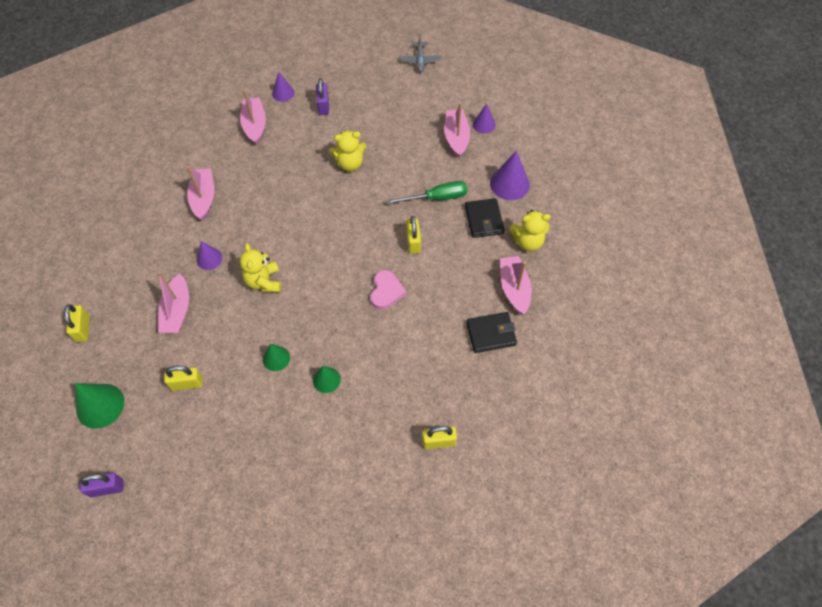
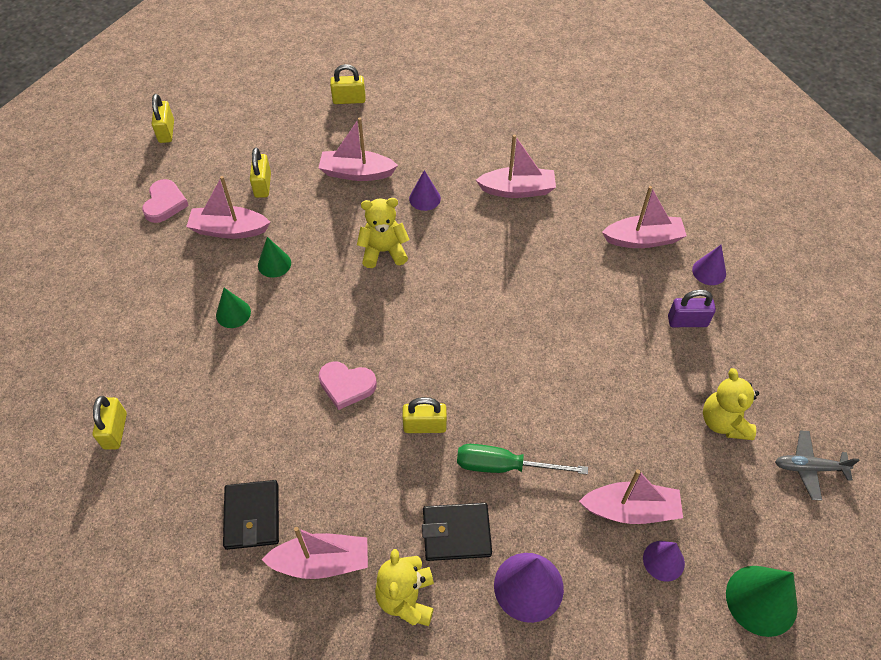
camera: 95 degrees right, 5 degrees down
green cone [75,383,124,429] -> green cone moved to [726,566,798,637]
purple padlock [79,473,123,497] -> yellow padlock [152,94,174,143]
yellow teddy bear [329,131,367,171] -> yellow teddy bear moved to [703,368,759,440]
green screwdriver [386,181,467,205] -> green screwdriver turned 105 degrees clockwise [457,444,588,475]
none -> pink heart [142,179,189,223]
none -> pink boat [186,176,270,239]

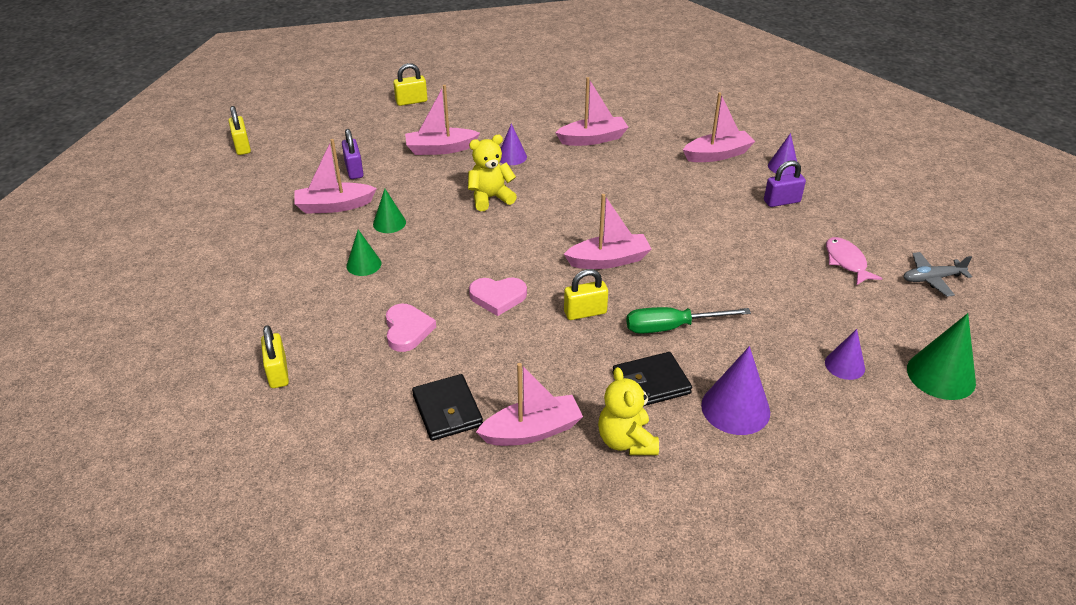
camera: 15 degrees left, 15 degrees down
pink heart [142,179,189,223] -> pink heart moved to [386,304,436,352]
yellow padlock [250,148,271,198] -> purple padlock [342,129,363,179]
pink boat [579,469,683,524] -> pink boat moved to [564,194,651,269]
yellow teddy bear [703,368,759,440] -> pink fish [826,237,883,285]

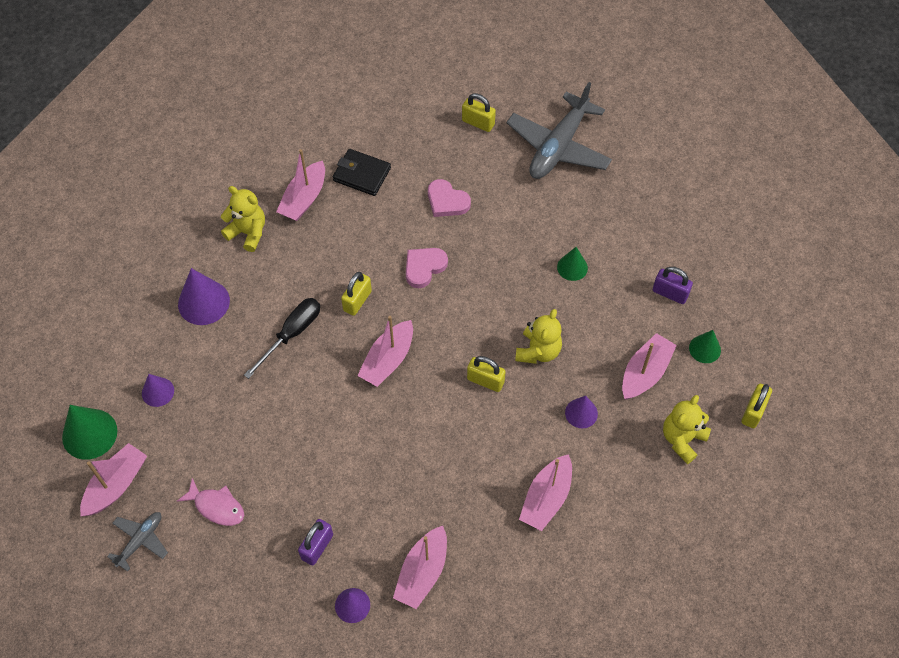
camera: 135 degrees right, 20 degrees up
yellow padlock [228,106,251,155] -> yellow padlock moved to [467,356,506,392]
pink boat [294,139,377,214] -> pink boat moved to [80,443,147,517]
green cone [346,230,381,276] -> green cone moved to [689,330,721,363]
black wallet [613,352,692,406] -> none
green screwdriver [626,307,751,334] -> black screwdriver [244,298,320,379]
none -> grey plane [507,82,612,179]
none -> yellow teddy bear [663,395,711,464]

